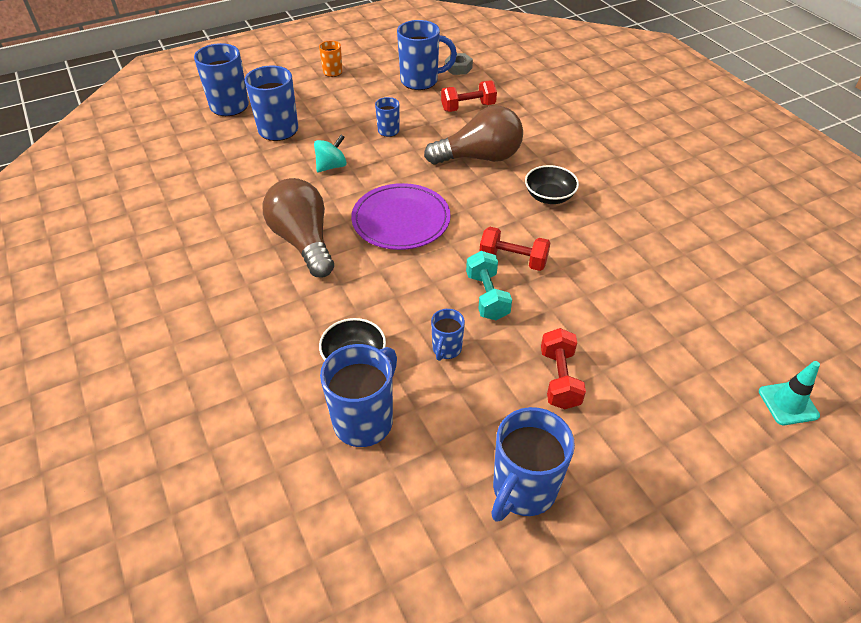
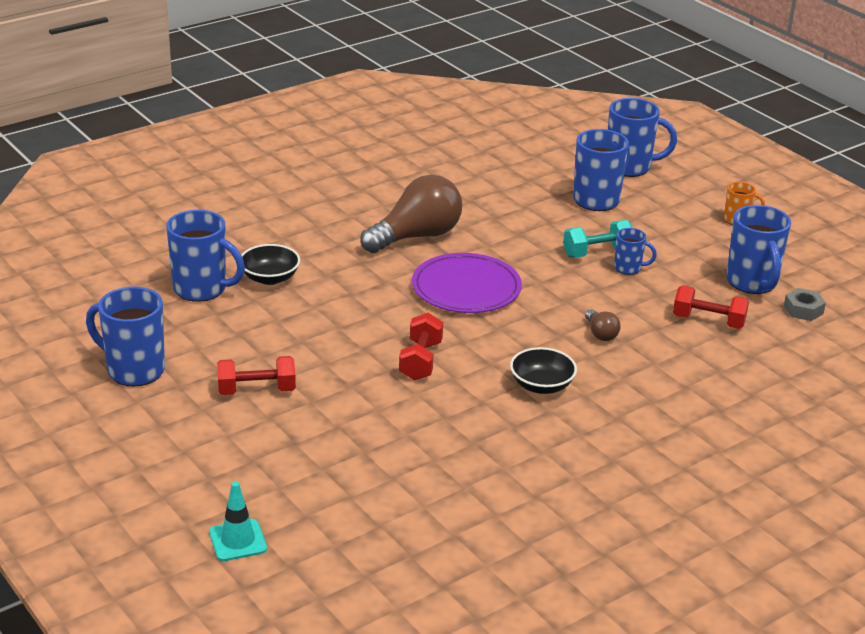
camera: 80 degrees right, 15 degrees down
turquoise spinning top [314,135,347,173] -> none
brown light bulb [424,106,523,165] -> brown light bulb [585,309,621,341], size x0.44
blue mug [431,309,465,361] -> none
red dumbbell [441,80,497,112] -> red dumbbell turned 45 degrees counterclockwise [673,285,749,329]
turquoise dumbbell [466,251,512,320] -> turquoise dumbbell moved to [563,220,632,258]

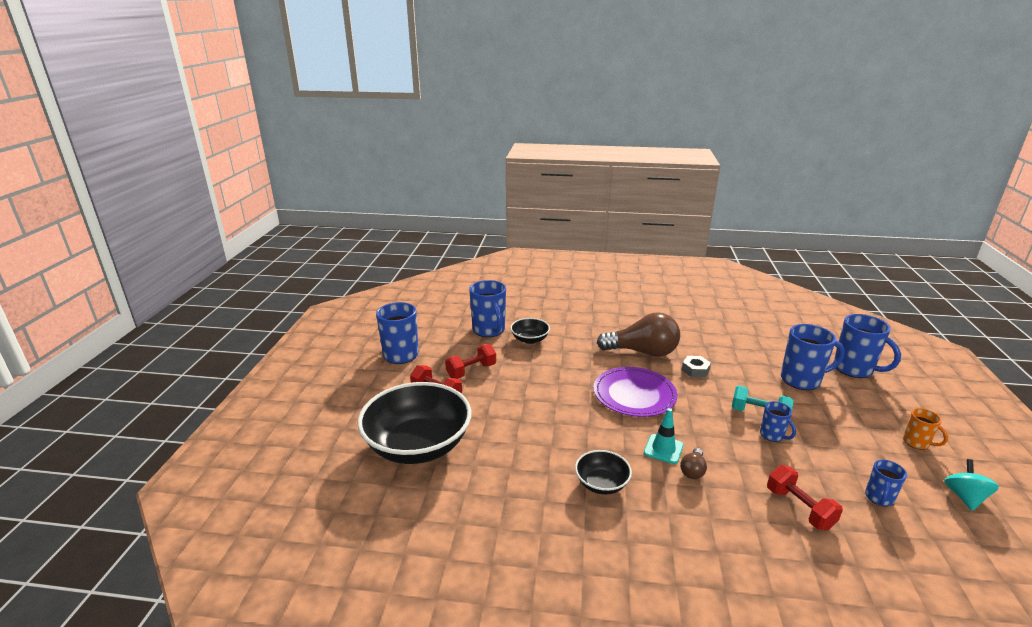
camera: 45 degrees right, 5 degrees down
turquoise traffic cone [209,482,267,561] -> turquoise traffic cone moved to [644,408,683,464]
red dumbbell [399,313,443,380] -> red dumbbell moved to [445,344,496,379]
blue mug [727,205,791,294] -> blue mug [865,460,907,507], size x0.54
grey nut [784,288,826,321] -> grey nut moved to [682,356,711,378]
none -> black bowl [358,382,471,464]
none -> turquoise spinning top [944,459,999,511]

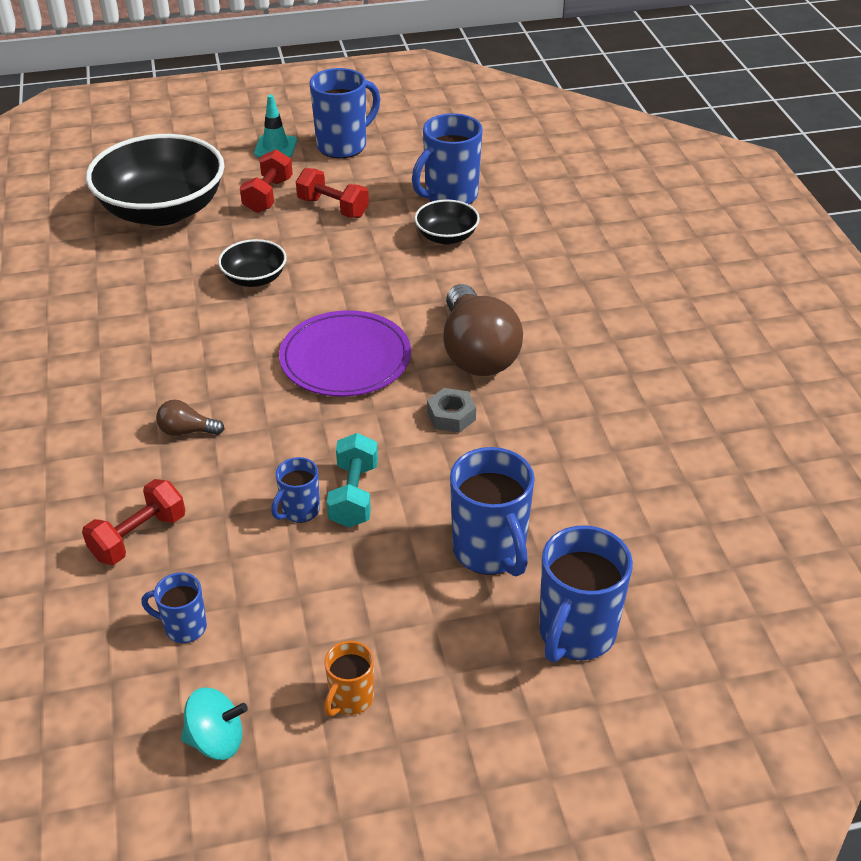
camera: 70 degrees right, 15 degrees up
black bowl [575,450,632,495] -> black bowl moved to [218,239,287,287]
turquoise traffic cone [644,408,683,464] -> turquoise traffic cone moved to [254,95,297,158]

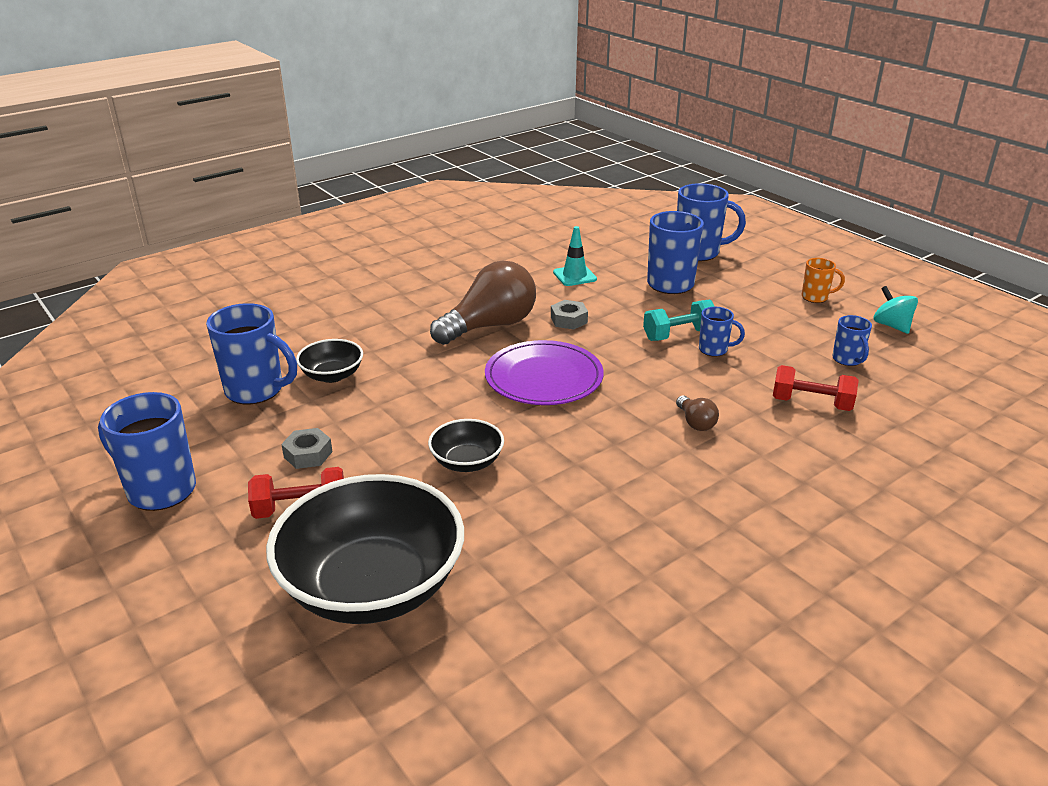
camera: 115 degrees left, 10 degrees down
turquoise traffic cone [254,95,297,158] -> turquoise traffic cone moved to [553,226,597,286]
red dumbbell [296,168,369,218] -> grey nut [281,428,333,469]

